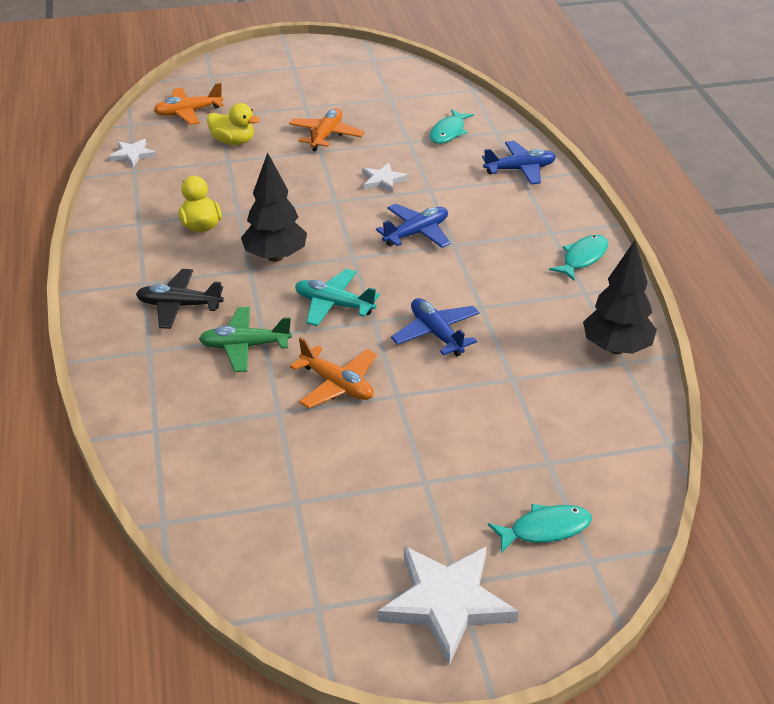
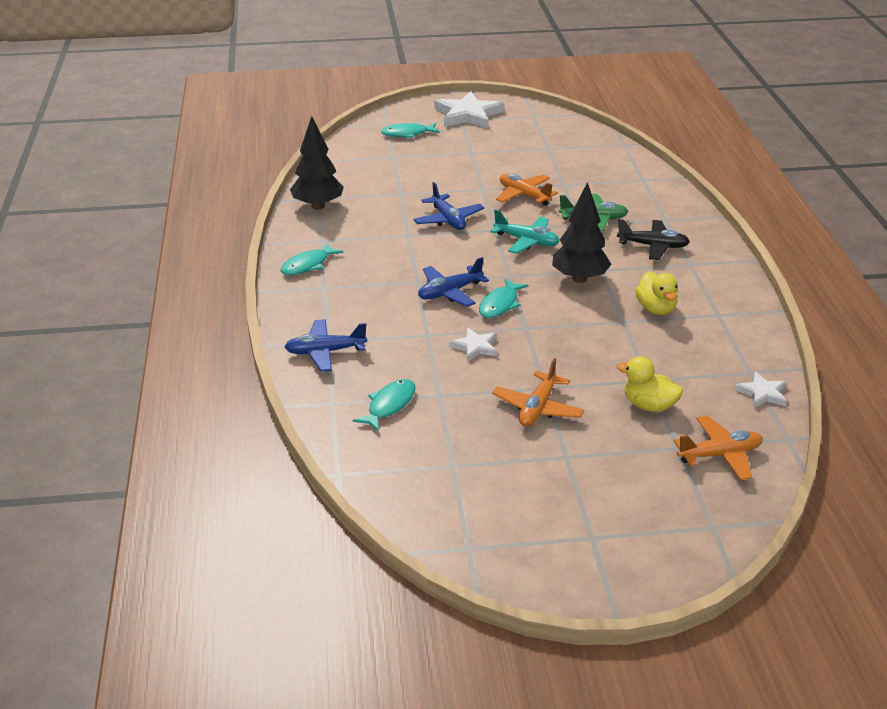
camera: 175 degrees left, 5 degrees down
none -> turquoise fish [479,278,529,318]

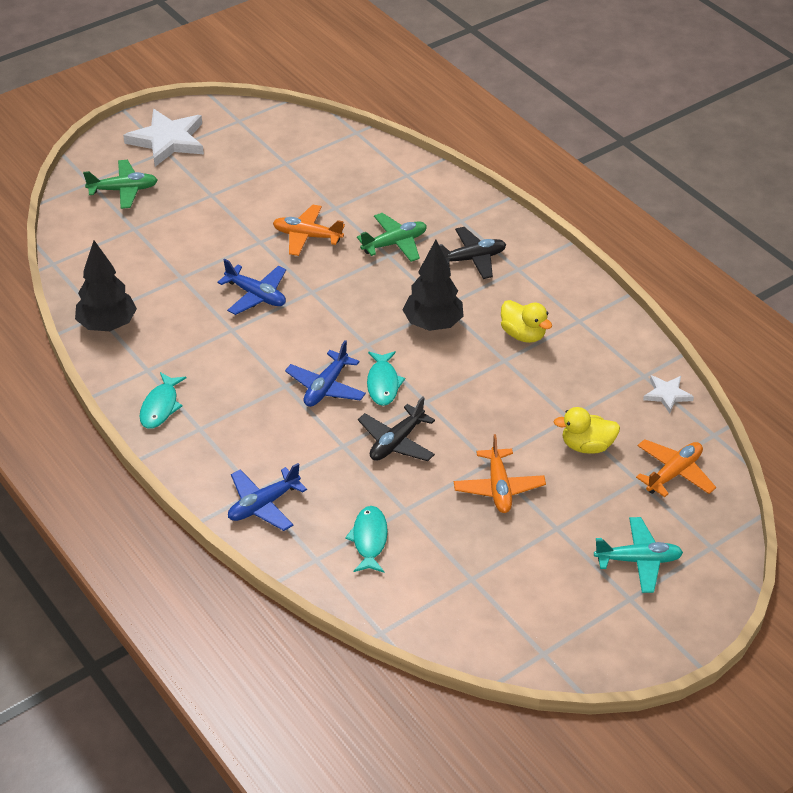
camera: 30 degrees left, 10 degrees up
turquoise fish [381,123,440,138] -> green plane [83,160,157,209]
white star [449,328,497,362] -> black plane [358,397,435,461]
turquoise plane [490,209,560,254] -> turquoise plane moved to [594,517,683,593]

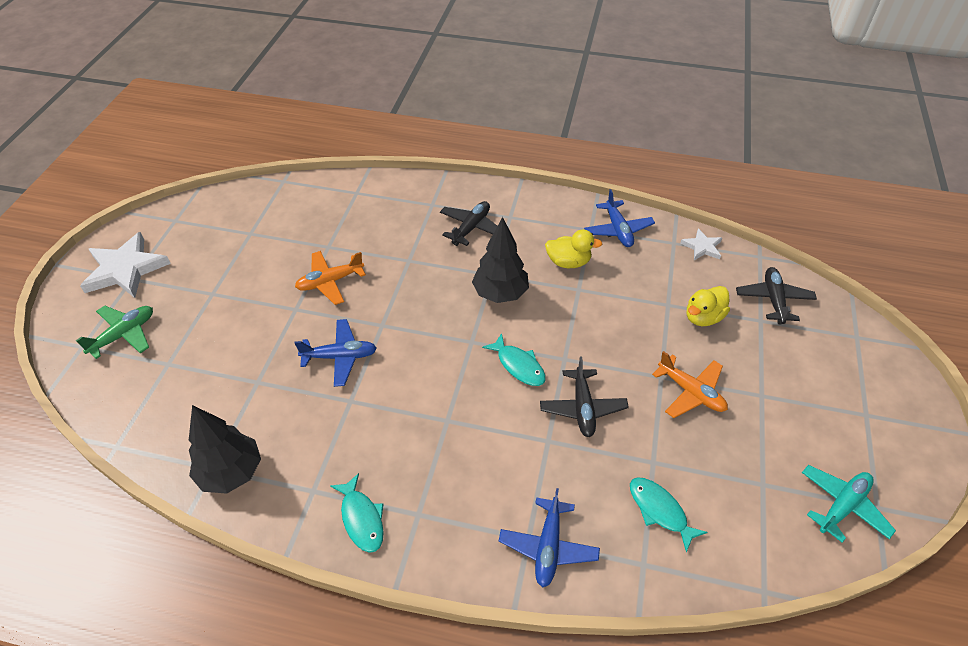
camera: 40 degrees left, 5 degrees up
blue plane [285,340,366,407] -> blue plane moved to [584,189,655,247]
green plane [357,213,427,262] -> none
turquoise plane [594,517,683,593] -> turquoise plane moved to [802,465,896,543]
orange plane [636,439,716,497] -> black plane [736,267,817,324]

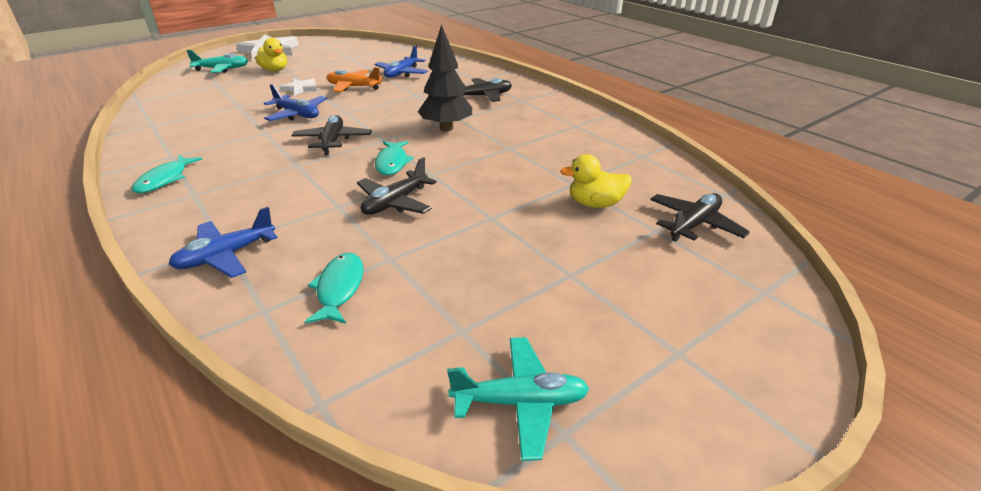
camera: 40 degrees right, 15 degrees down
green plane [75,306,153,359] -> turquoise plane [186,50,248,73]
black tree [189,405,261,494] -> none
yellow duck [545,230,603,268] -> yellow duck moved to [255,38,287,72]
blue plane [584,189,655,247] -> blue plane moved to [374,45,428,78]
orange plane [652,351,728,418] -> none
white star [680,228,722,260] -> white star moved to [279,78,317,95]
none -> black plane [291,115,372,155]

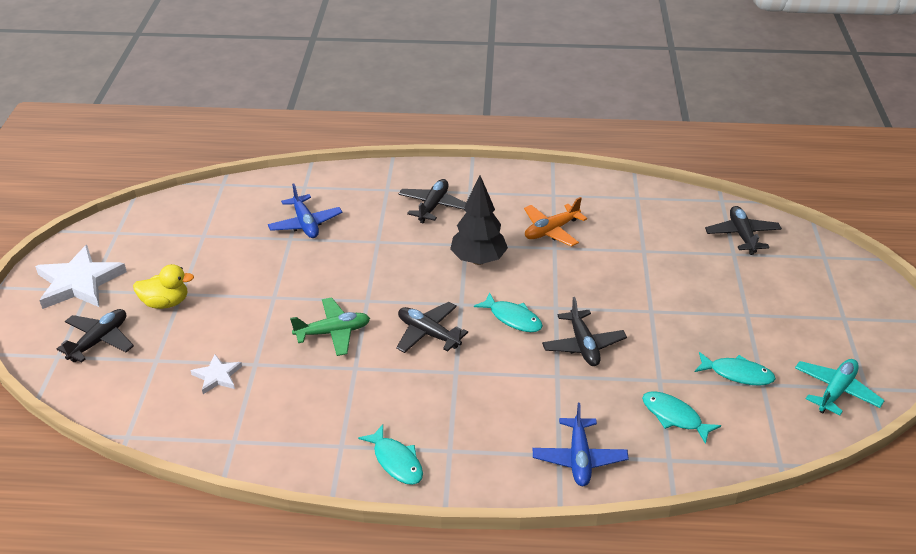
camera: 50 degrees left, 5 degrees up
turquoise plane [186,50,248,73] -> black plane [57,309,134,363]
blue plane [264,84,327,121] -> green plane [290,298,370,356]
white star [279,78,317,95] -> white star moved to [190,354,242,394]
orange plane [326,67,383,92] -> orange plane moved to [524,197,587,247]
yellow duck [560,154,632,208] -> none
none -> turquoise fish [695,352,776,386]

